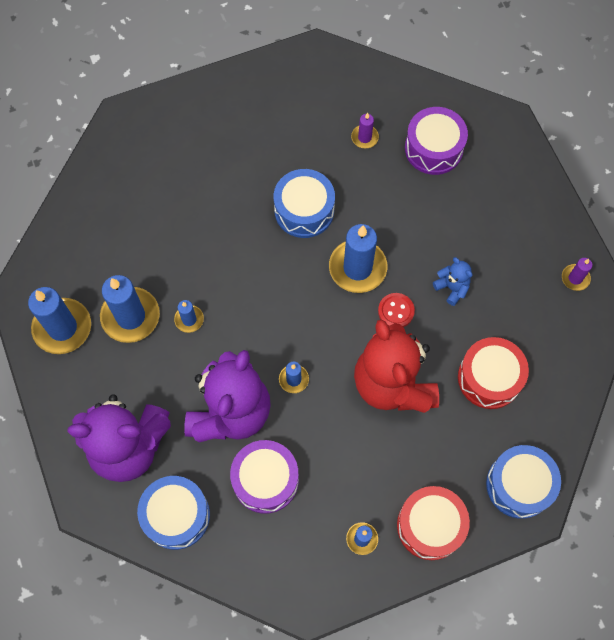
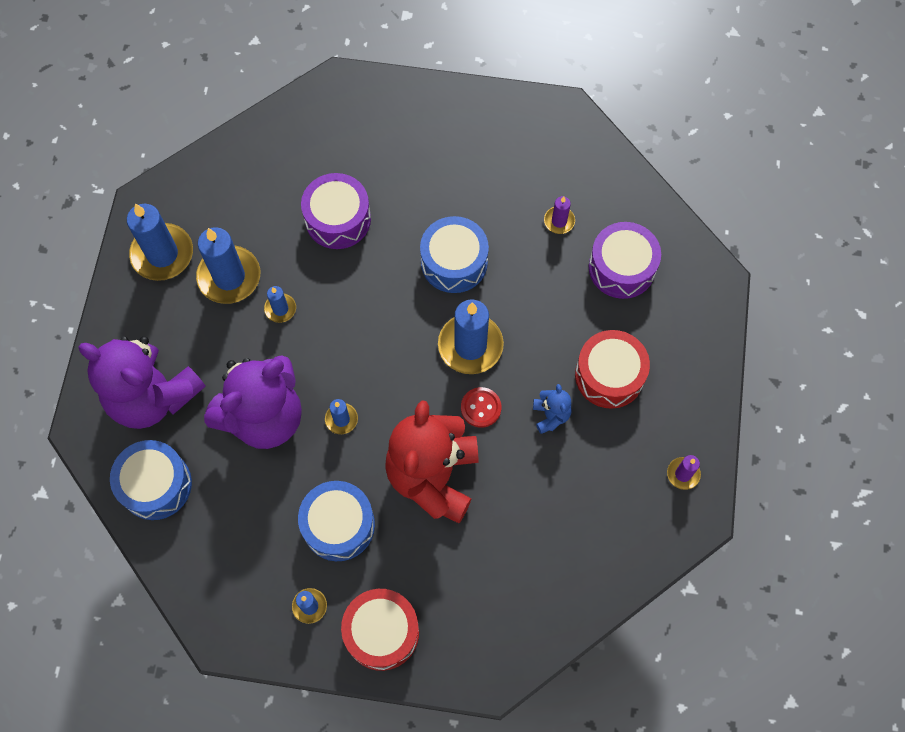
camera: 30 degrees right, 0 degrees up
purple drum [230,440,299,514] -> purple drum moved to [301,173,371,249]
red drum [458,337,529,409] -> red drum moved to [575,330,650,409]
blue drum [486,445,561,519] -> blue drum moved to [298,481,375,561]

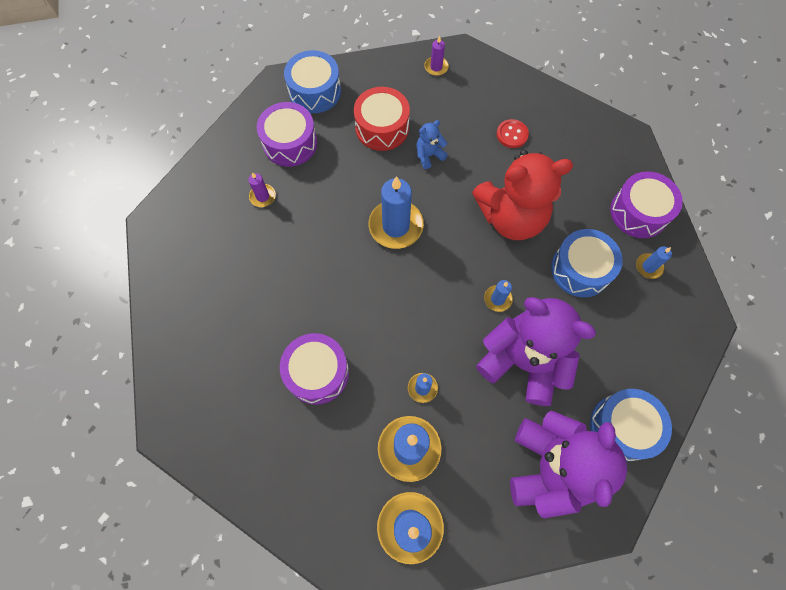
camera: 110 degrees left, 0 degrees up
red drum [341,589,419,671] -> purple drum [610,171,683,238]
blue drum [420,216,489,293] -> blue drum moved to [284,50,341,113]
red button [461,387,501,428] -> red button moved to [497,119,529,148]

